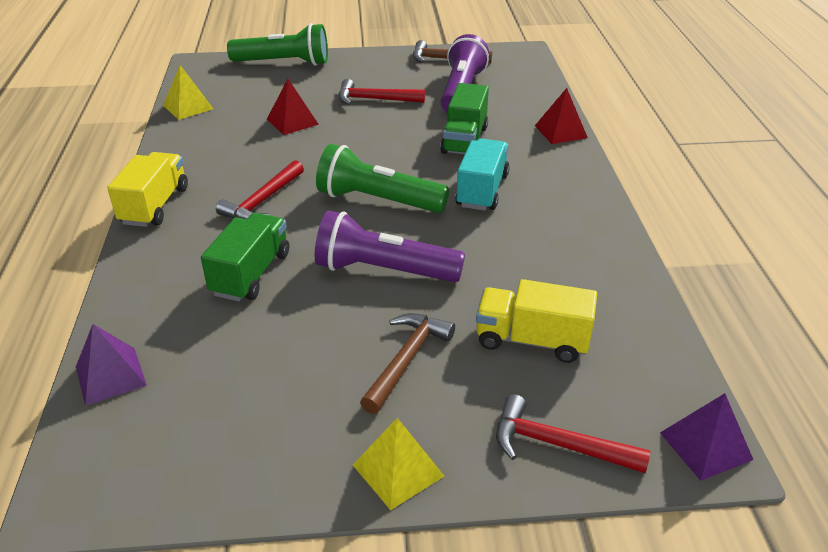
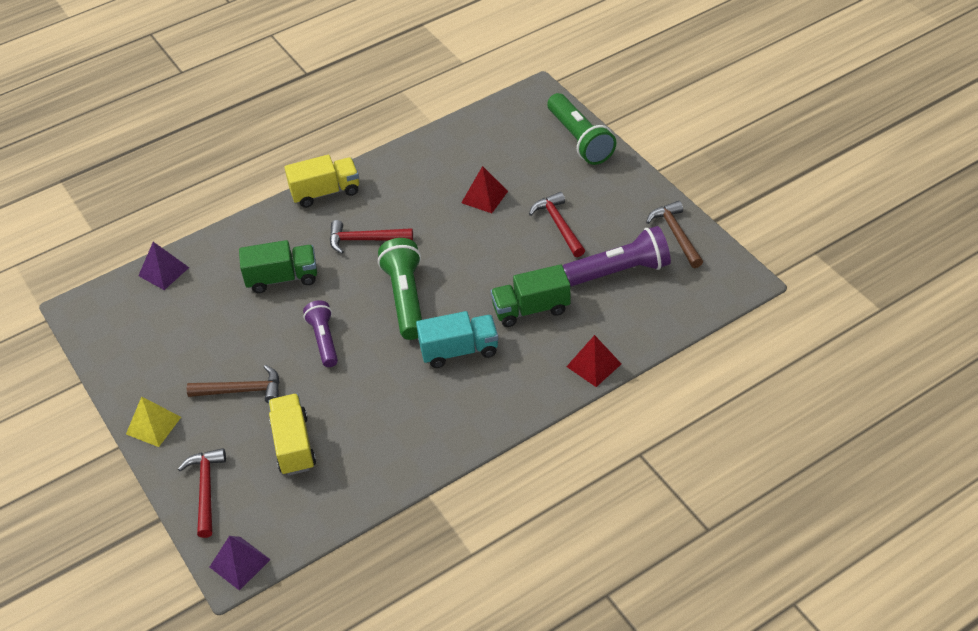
camera: 65 degrees right, 10 degrees up
yellow pyramid [163,65,214,120] -> none
purple flashlight [315,211,465,282] -> purple flashlight [303,300,338,367], size x0.64

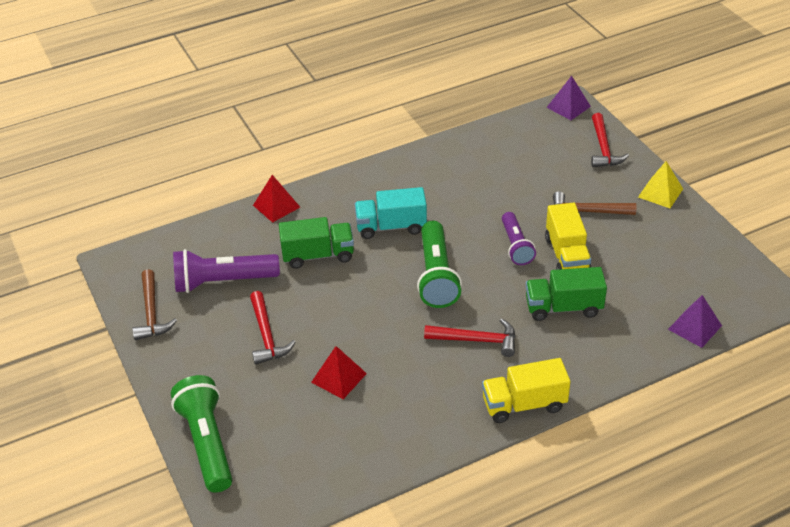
camera: 175 degrees left, 5 degrees down
yellow truck [268,394,316,476] -> yellow truck moved to [545,203,591,270]

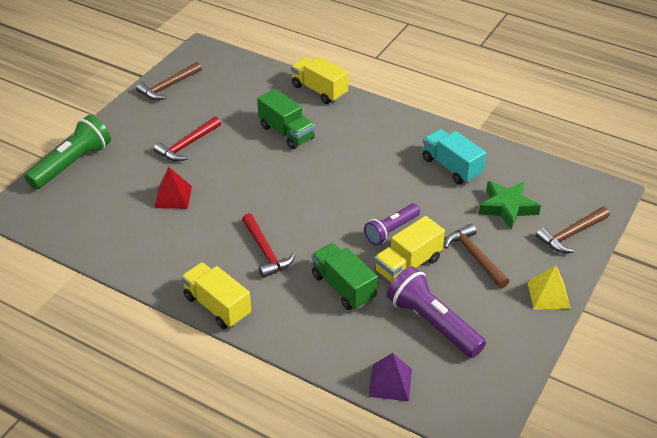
camera: 55 degrees right, 0 degrees up
purple flashlight [173,249,280,293] -> purple flashlight moved to [387,266,486,358]
red pyramid [253,175,300,223] -> yellow truck [291,56,349,104]
turquoise truck [355,187,427,239] -> turquoise truck moved to [423,129,486,184]
green flashlight [417,221,462,308] -> none
purple pyramid [546,76,591,120] -> none
red hammer [591,113,629,167] -> brown hammer [536,207,610,253]
none -> green star [478,181,541,230]

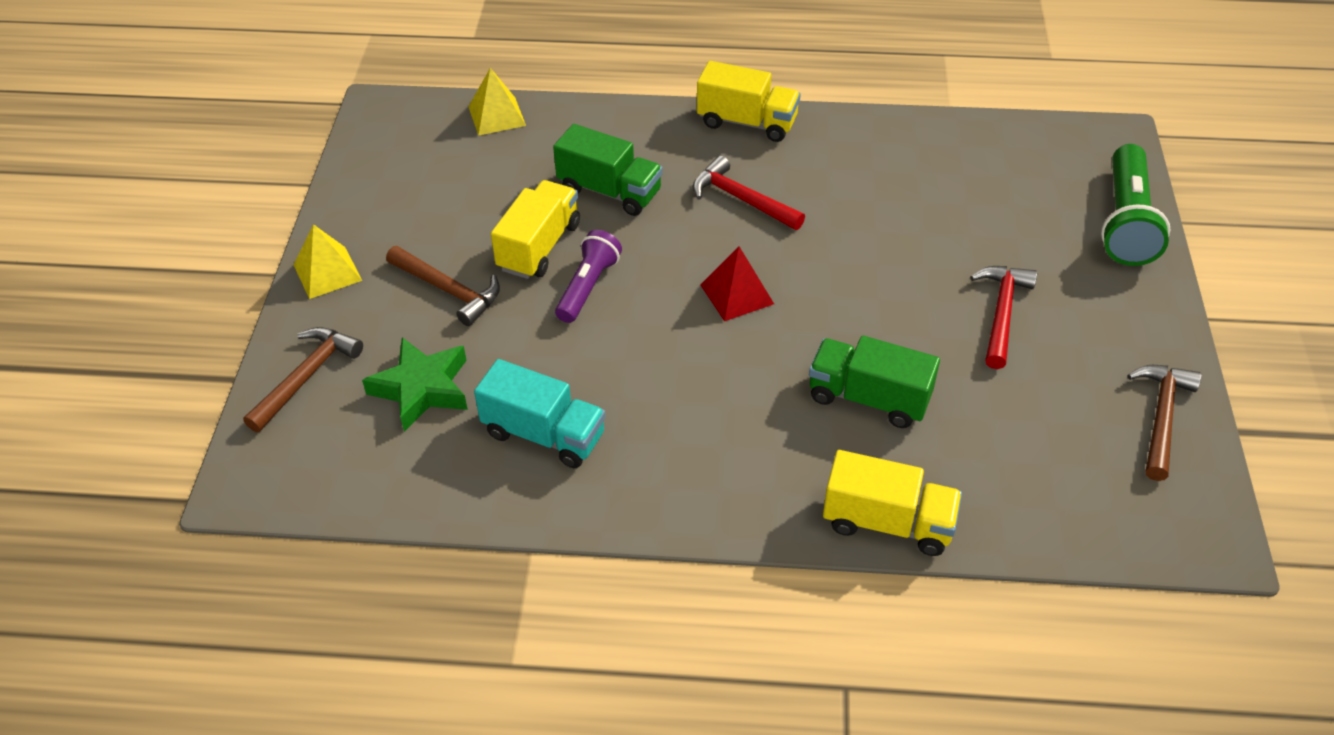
camera: 155 degrees right, 5 degrees up
red pyramid [154,167,192,209] -> red pyramid moved to [700,246,774,321]
purple pyramid [368,353,412,402] -> yellow pyramid [468,68,526,136]
purple flashlight [387,266,486,358] -> none

